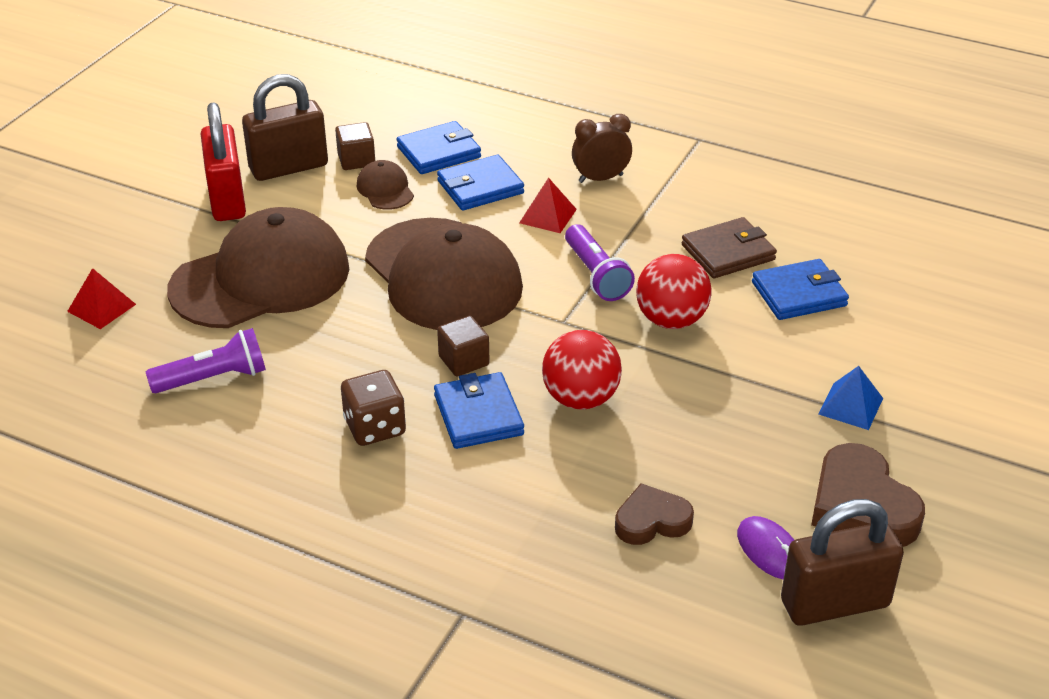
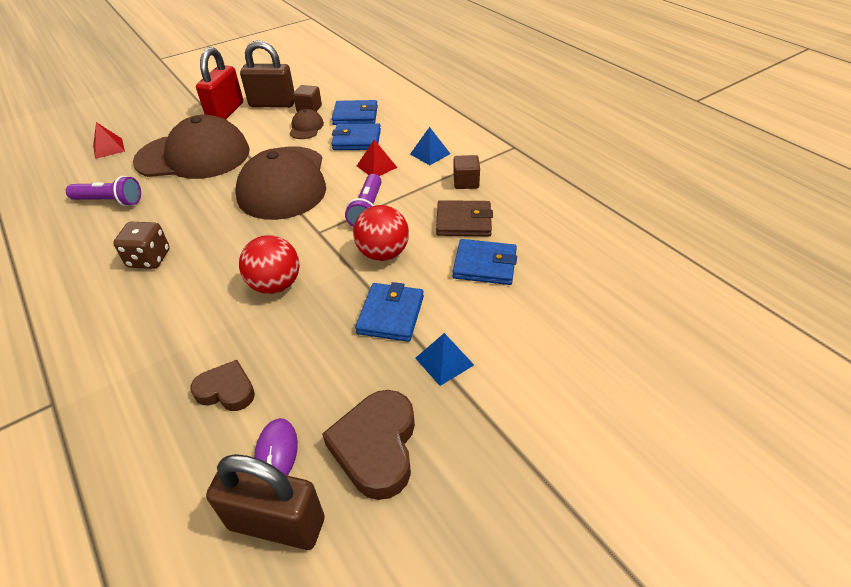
camera: 30 degrees right, 5 degrees up
blue wallet [434,372,524,449] -> blue wallet moved to [355,282,424,342]
brown cube [437,316,490,376] -> brown cube moved to [453,155,480,189]
brown clock [572,114,632,183] -> blue pyramid [410,127,450,165]

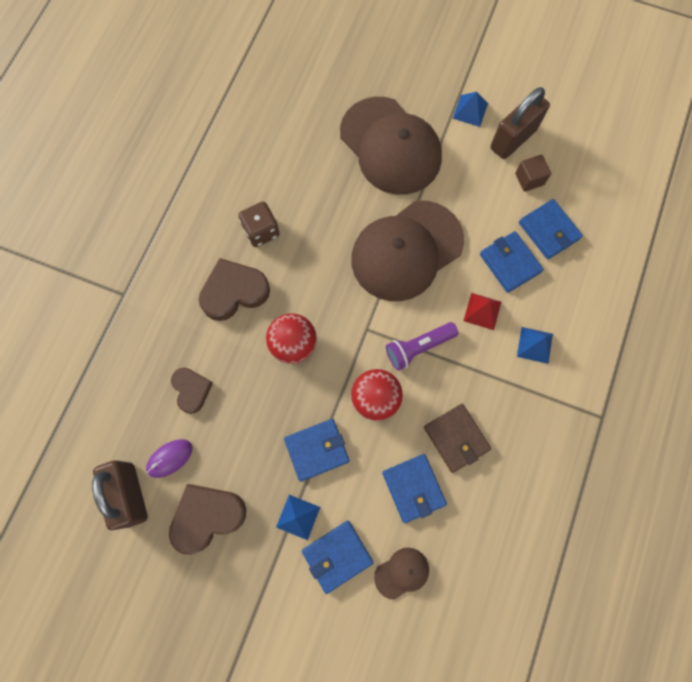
camera: 55 degrees right, 30 degrees up
purple flashlight [66,176,141,206] -> none
red pyramid [93,122,125,159] -> none
red padlock [196,47,243,120] -> blue pyramid [453,92,488,127]
brown padlock [240,40,294,108] -> brown padlock turned 75 degrees clockwise [490,87,550,159]
brown cap [289,109,324,139] -> brown cap moved to [374,548,429,600]
brown cube [453,155,480,189] -> none
none -> brown heart [199,258,270,321]
none -> blue wallet [302,521,373,594]

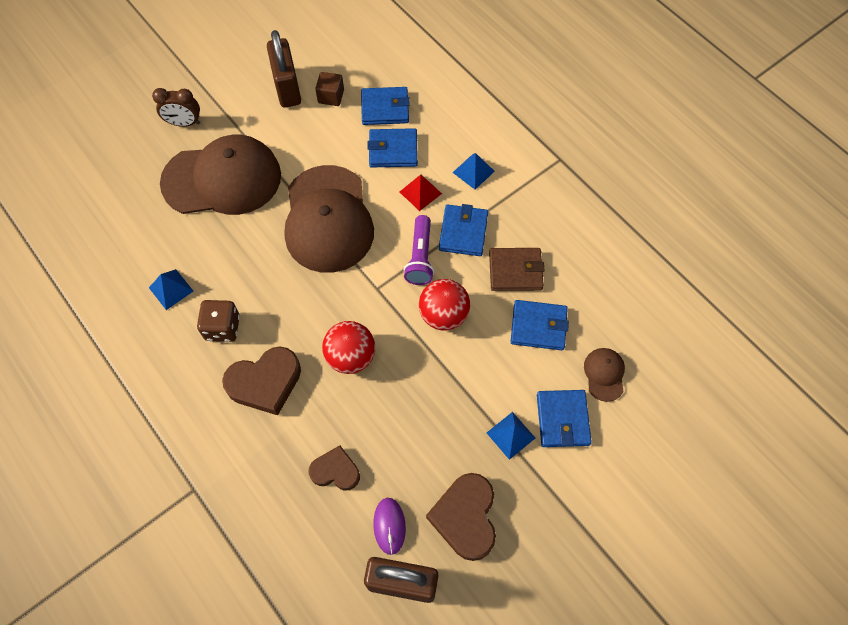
camera: 60 degrees left, 10 degrees down
brown heart [199,258,270,321] -> brown heart turned 120 degrees counterclockwise [222,347,301,415]
blue wallet [284,419,350,482] -> blue wallet moved to [439,204,488,256]
blue pyramid [453,92,488,127] -> blue pyramid moved to [149,269,193,310]
none -> brown clock [152,88,200,127]

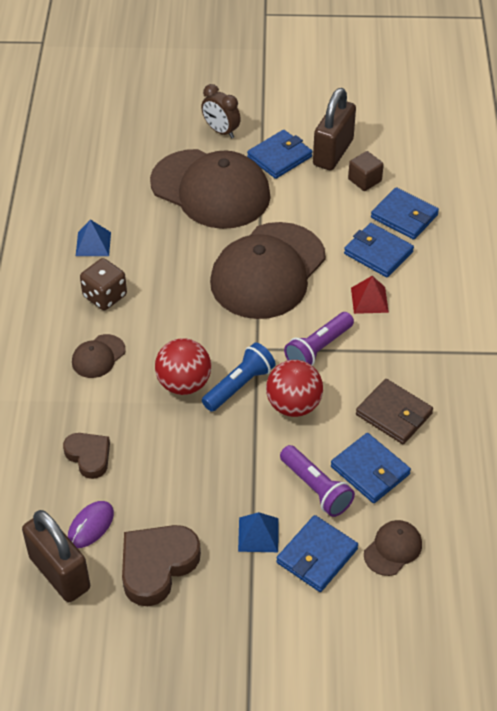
camera: 40 degrees right, 15 degrees down
brown heart [222,347,301,415] -> brown cap [72,334,126,378]
blue wallet [439,204,488,256] -> blue wallet moved to [247,130,312,179]
blue pyramid [452,153,495,190] -> none
none -> blue flashlight [202,343,276,412]
none -> purple flashlight [280,445,355,517]

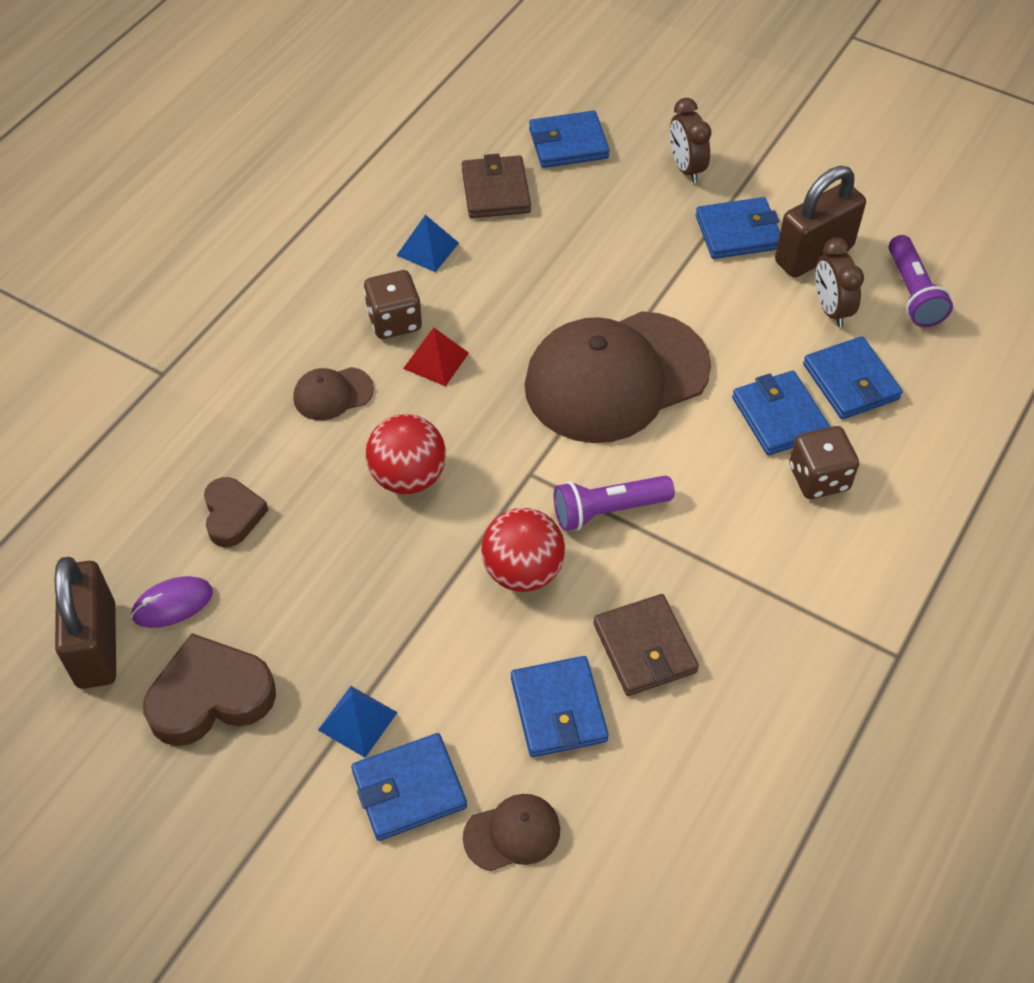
camera: 30 degrees right, 5 degrees up
brown cap [150,149,271,229] -> none
blue flashlight [202,343,276,412] -> none
purple flashlight [280,445,355,517] -> purple flashlight moved to [889,235,953,327]
brown cube [348,151,384,191] -> brown clock [815,238,864,327]
red pyramid [351,276,389,314] -> red pyramid moved to [403,328,469,387]
none -> brown wallet [462,154,531,218]
none -> blue wallet [529,111,609,168]
none -> brown dice [789,426,859,499]

